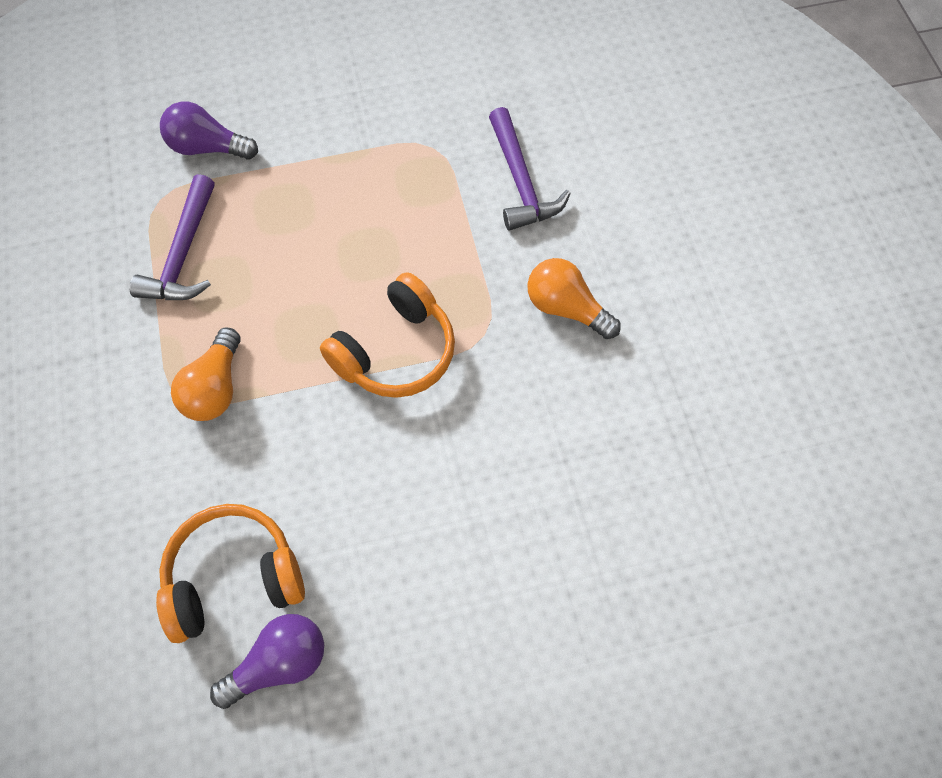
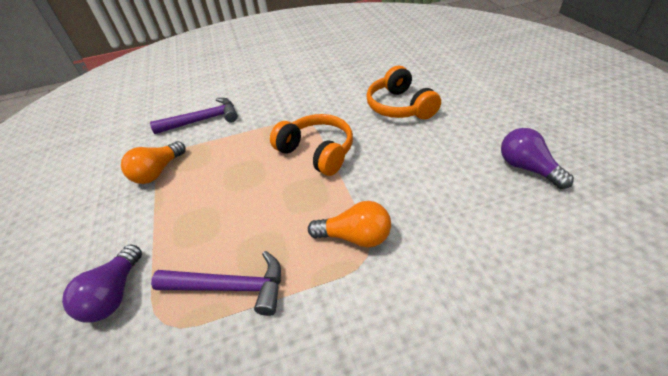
camera: 90 degrees left, 20 degrees down
orange headphones [156,504,305,643] -> orange headphones moved to [366,66,441,119]
orange light bulb [527,258,621,339] -> orange light bulb moved to [121,141,186,184]

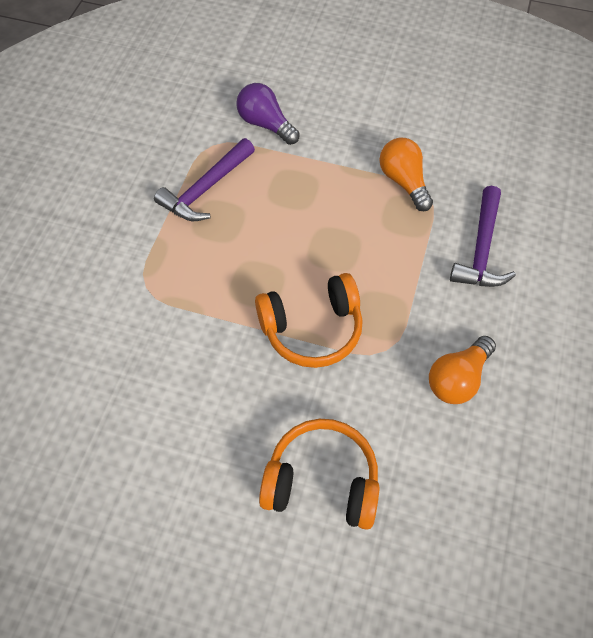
camera: 120 degrees right, 15 degrees up
orange light bulb [308,201,391,248] -> orange light bulb moved to [429,336,496,404]
purple light bulb [501,128,574,189] -> none

